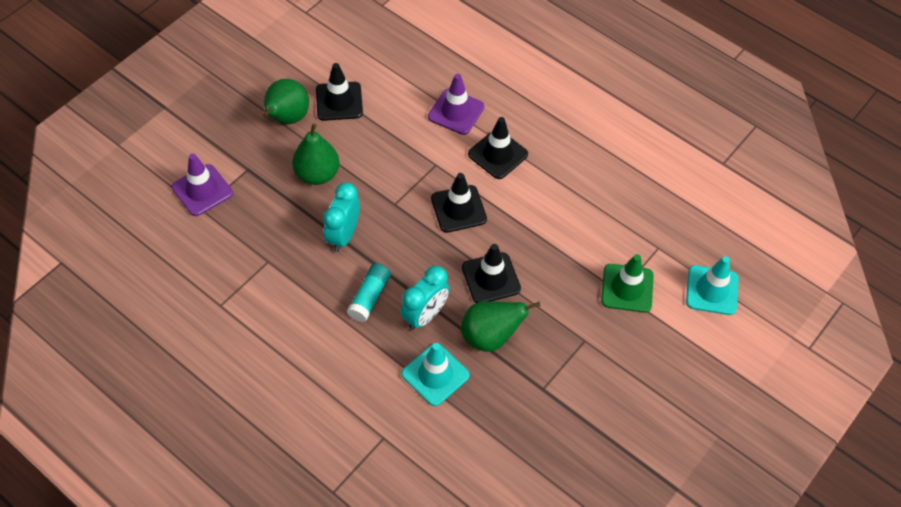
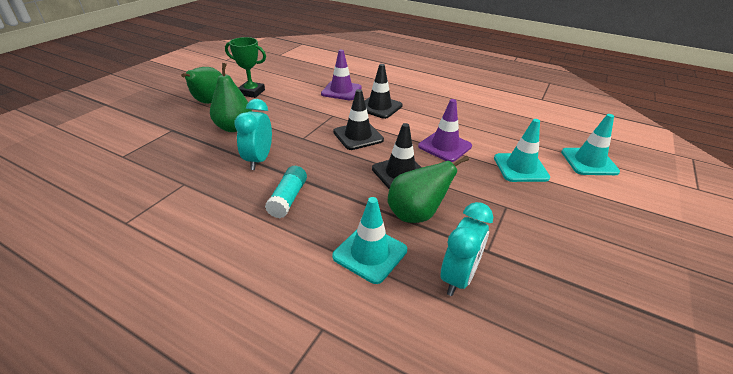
camera: 10 degrees left, 20 degrees down
purple traffic cone [172,153,233,216] -> purple traffic cone moved to [418,99,472,162]
black traffic cone [316,63,363,121] -> green trophy [225,37,266,98]
turquoise clock [400,266,450,330] -> turquoise clock moved to [441,202,493,296]
green traffic cone [601,254,654,313] -> turquoise traffic cone [494,119,550,182]

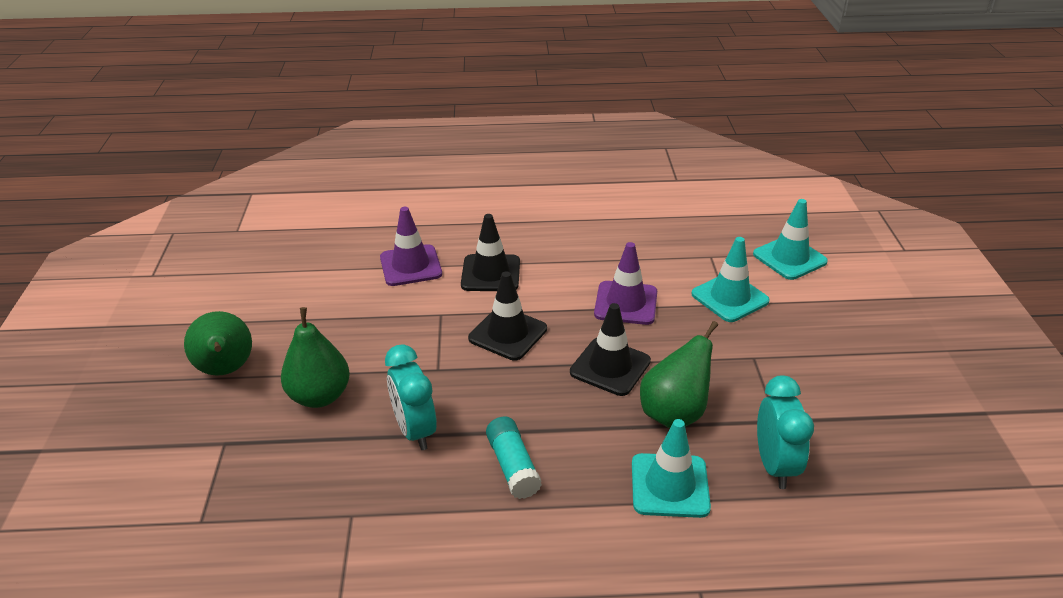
camera: 30 degrees left, 0 degrees up
green trophy [225,37,266,98] -> none

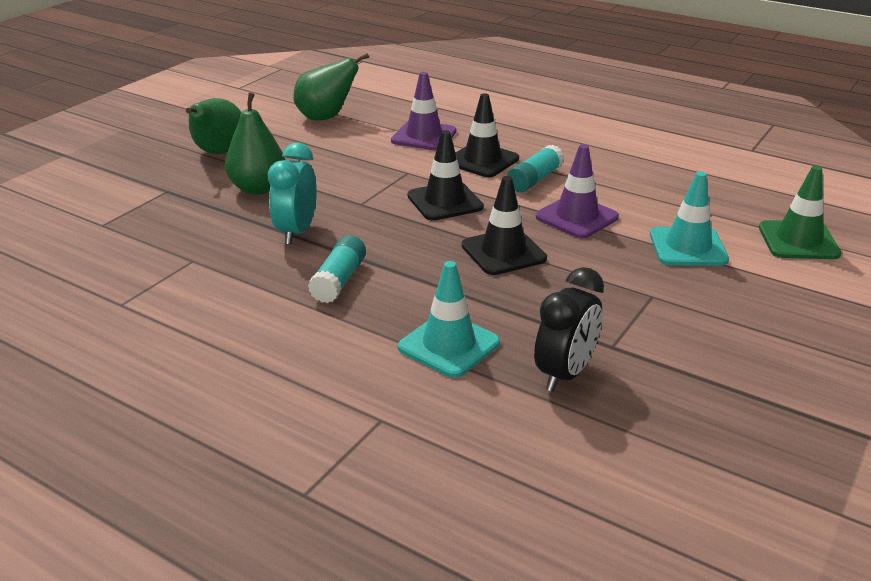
camera: 35 degrees right, 5 degrees down
green pear [640,321,718,428] -> green pear moved to [293,53,369,121]
turquoise traffic cone [753,199,828,280] -> green traffic cone [759,166,841,259]
turquoise clock [757,376,814,489] -> black clock [534,267,604,392]
none -> turquoise glue stick [507,145,564,192]

